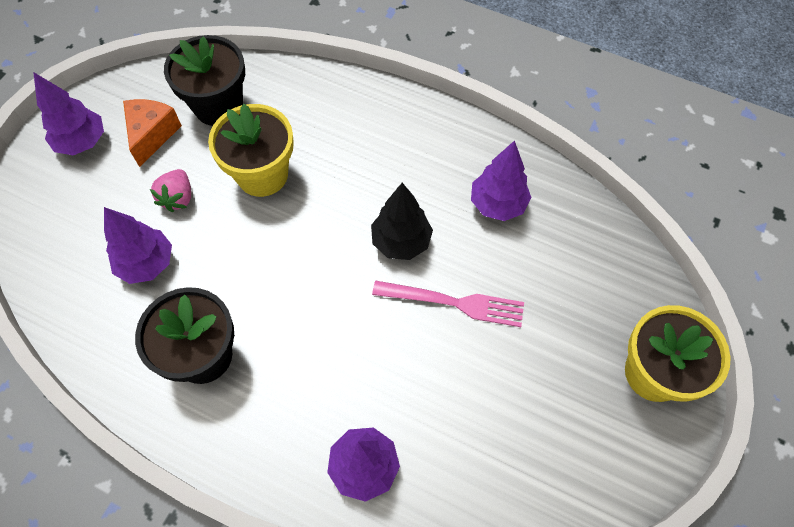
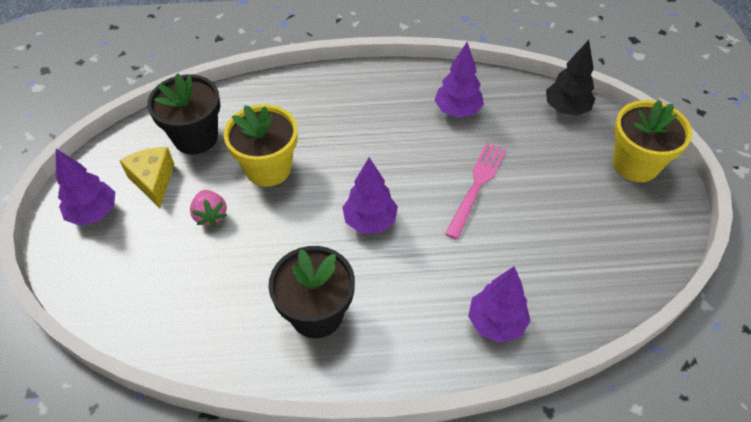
camera: 30 degrees left, 10 degrees down
purple tree [104,207,172,284] -> purple tree moved to [342,157,398,233]
orange cheese [123,99,182,167] -> yellow cheese [119,147,174,208]
black tree [371,183,433,260] -> black tree moved to [546,40,595,116]
pink fork [372,280,524,327] -> pink fork turned 45 degrees counterclockwise [445,143,506,239]

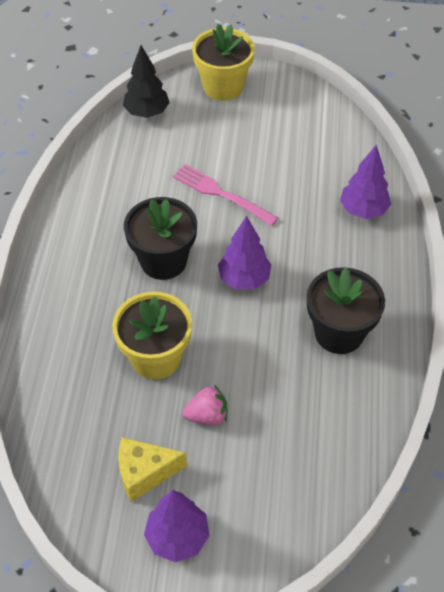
camera: 80 degrees left, 0 degrees up
black flower pot [147,73,220,154] -> black flower pot moved to [124,197,197,280]
purple tree [434,42,484,118] -> none

